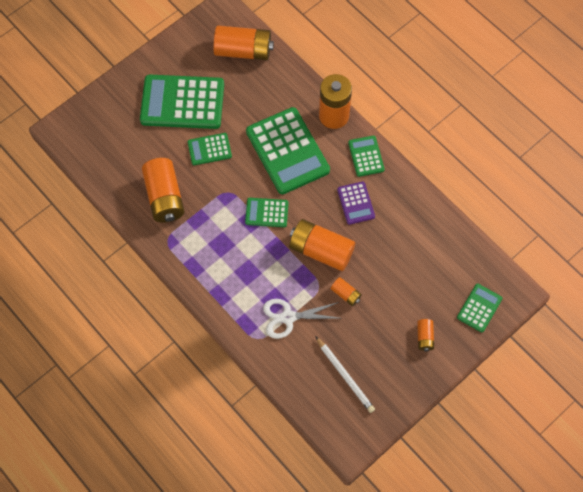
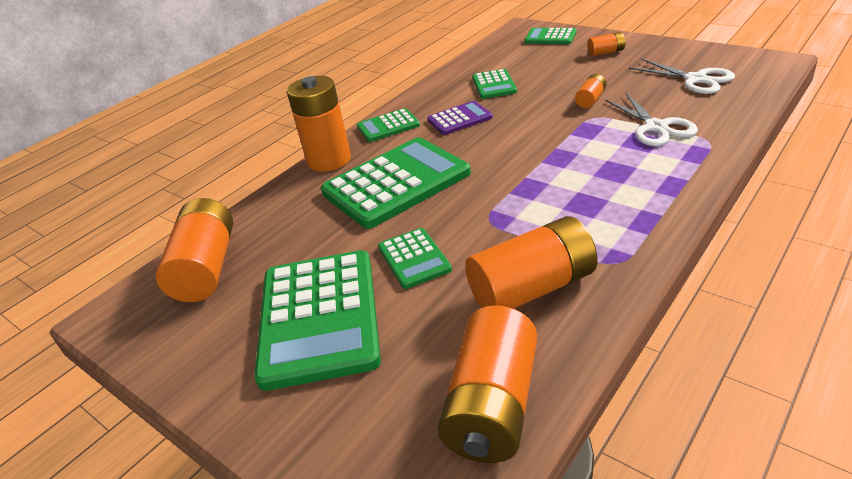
camera: 95 degrees left, 30 degrees down
green calculator [245,198,289,227] -> green calculator moved to [472,69,517,99]
orange battery [289,219,355,271] -> orange battery moved to [438,305,537,463]
white pencil [315,336,375,413] -> white scissors [629,59,735,94]

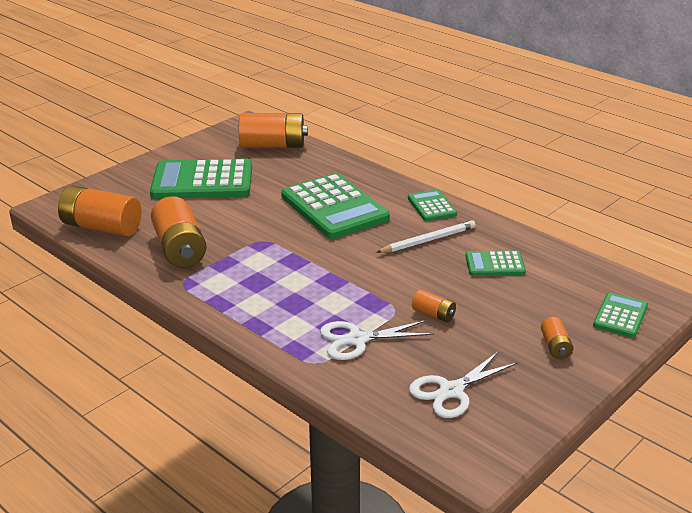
camera: 90 degrees right, 5 degrees down
orange battery [287,76,351,172] -> none
green calculator [378,228,452,289] -> none
purple calculator [427,101,493,135] -> white pencil [376,220,476,253]

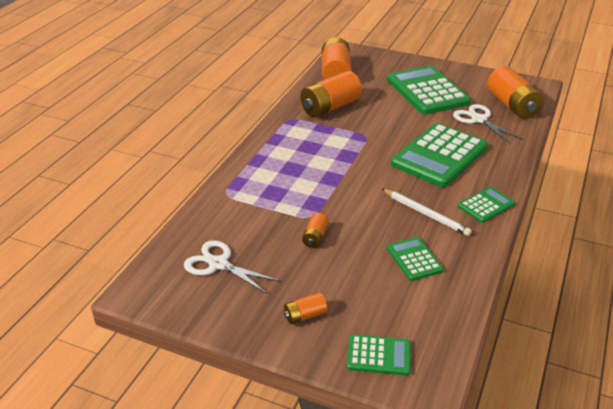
camera: 70 degrees right, 5 degrees up
white scissors [320,320,434,360] -> white scissors moved to [453,104,523,144]

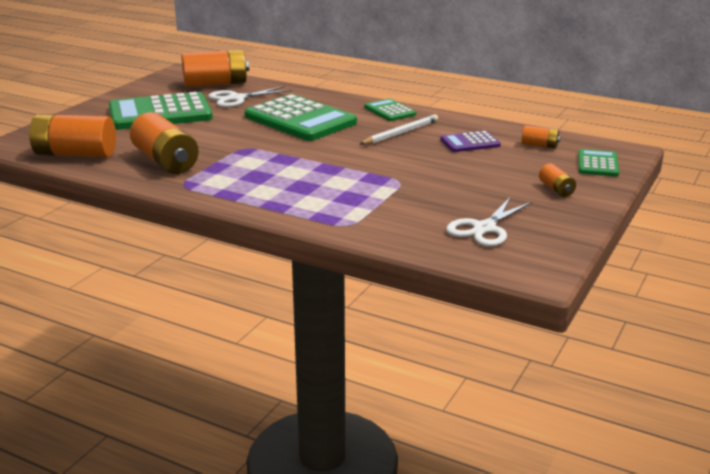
camera: 85 degrees left, 10 degrees down
orange battery [302,213,329,248] -> orange battery moved to [522,126,561,148]
green calculator [387,237,443,281] -> purple calculator [441,131,501,152]

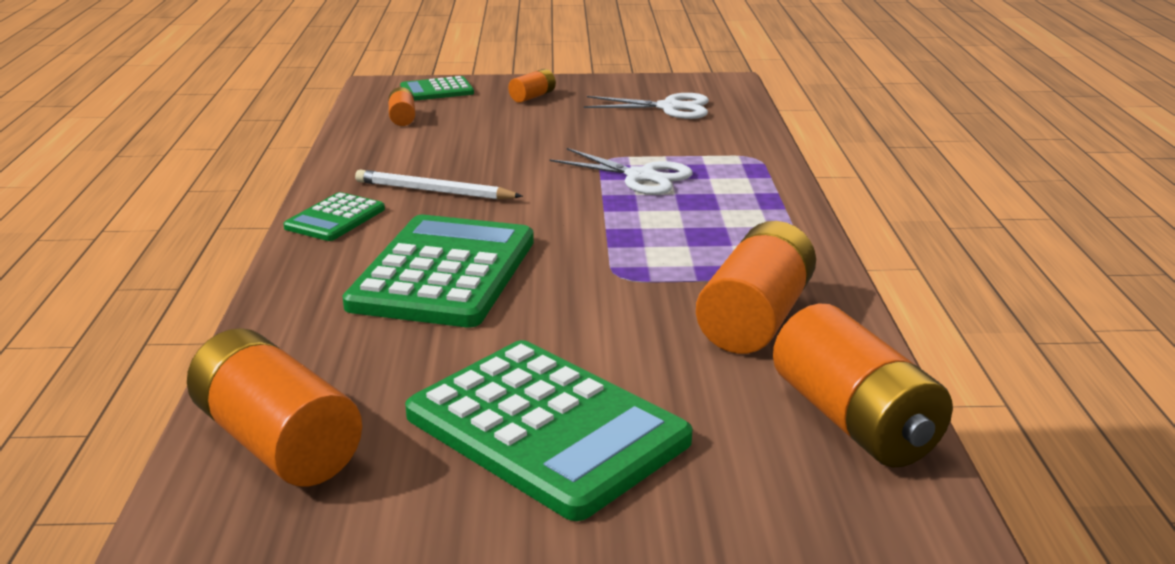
camera: 120 degrees left, 0 degrees up
white scissors [208,86,292,107] -> white scissors moved to [549,148,693,195]
purple calculator [441,131,501,152] -> none

